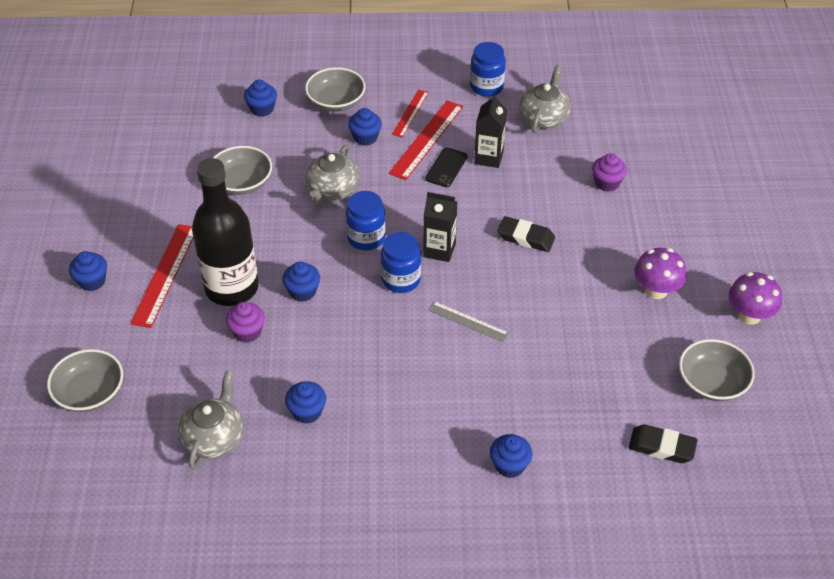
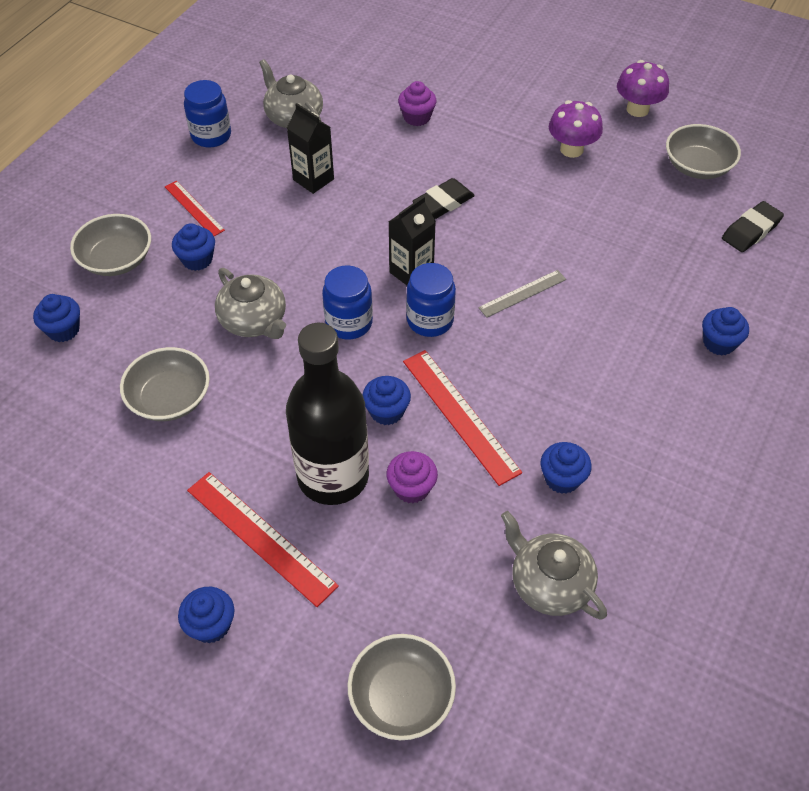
camera: 60 degrees left, 5 degrees up
red ruler [389,100,463,180] -> red ruler moved to [403,350,522,486]
black phone [425,147,468,187] -> none

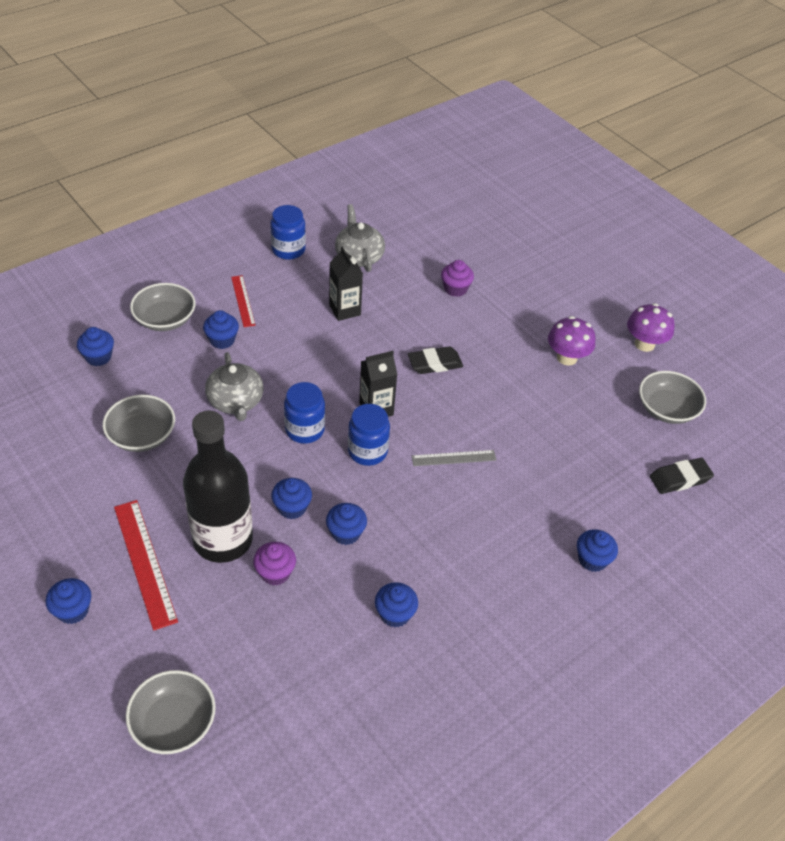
camera: 20 degrees right, 5 degrees down
red ruler [403,350,522,486] -> blue cupcake [326,503,367,545]
grey teapot [501,511,607,619] -> none

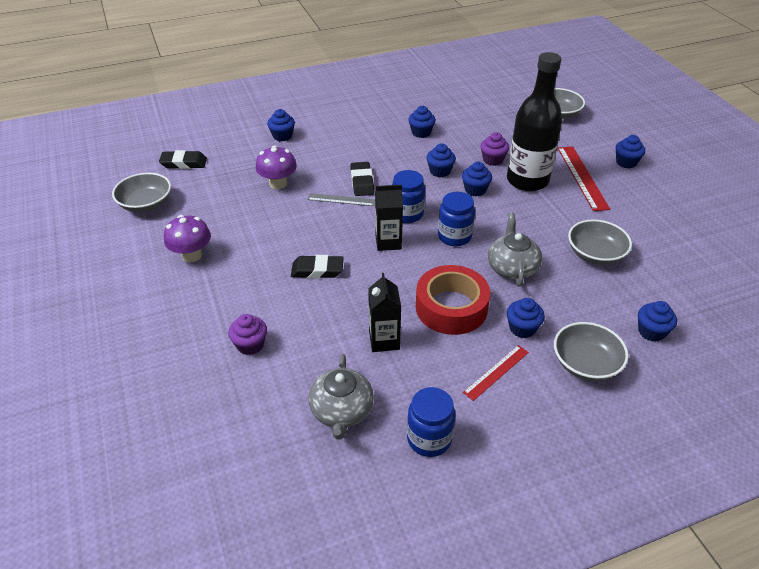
camera: 160 degrees left, 5 degrees down
red ruler [231,275,256,327] -> red ruler turned 45 degrees clockwise [463,345,529,401]
purple mushroom [627,303,675,352] -> purple mushroom moved to [255,145,297,189]
none -> black eraser [350,162,374,196]
none -> red tape [416,265,490,335]

